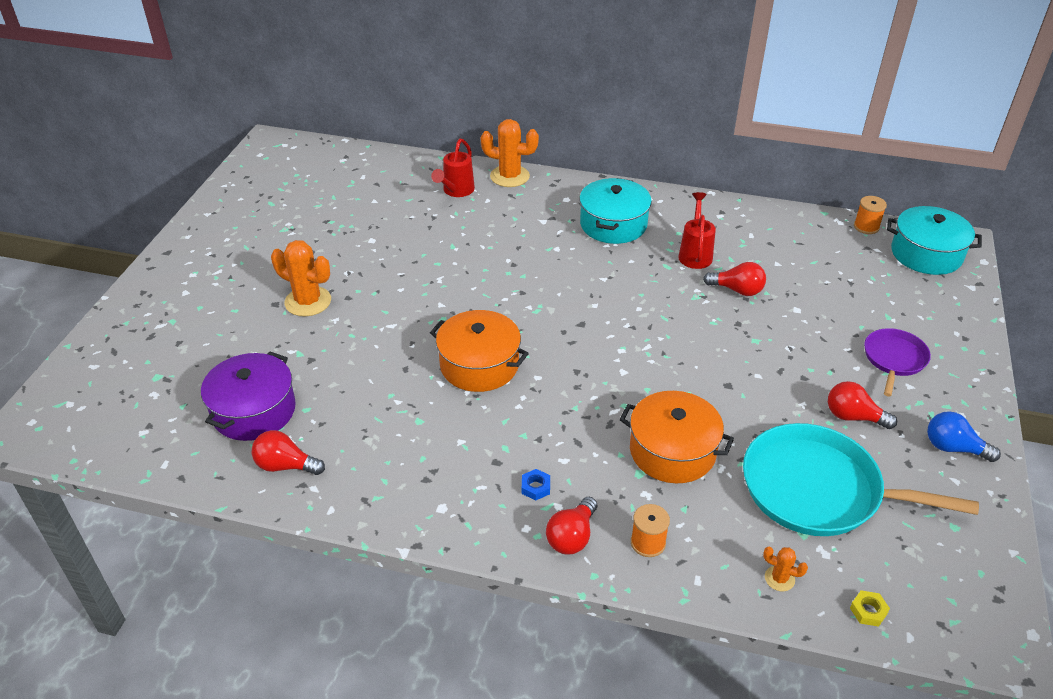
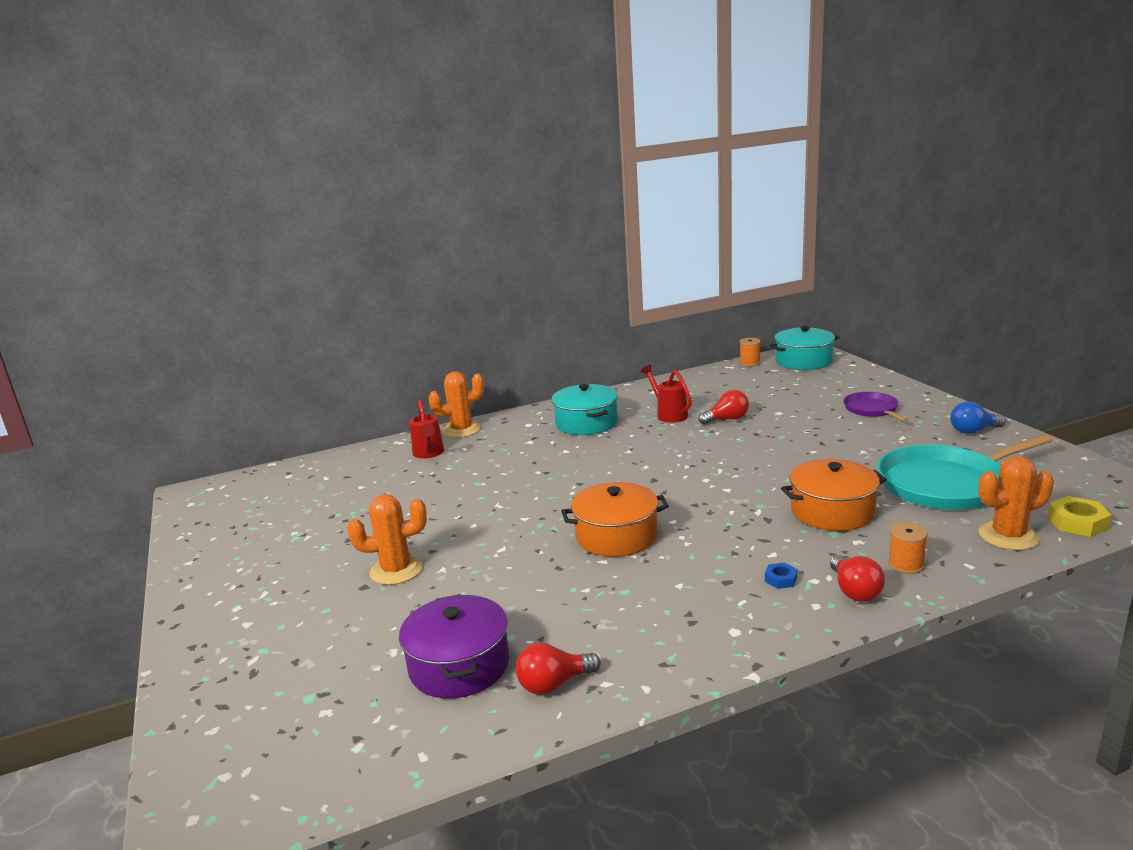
camera: 35 degrees left, 20 degrees down
orange cactus [763,547,808,591] -> orange cactus [979,456,1054,550], size x2.03
red light bulb [828,381,897,429] -> none
yellow nut [850,590,890,627] -> yellow nut [1047,496,1112,537], size x1.71

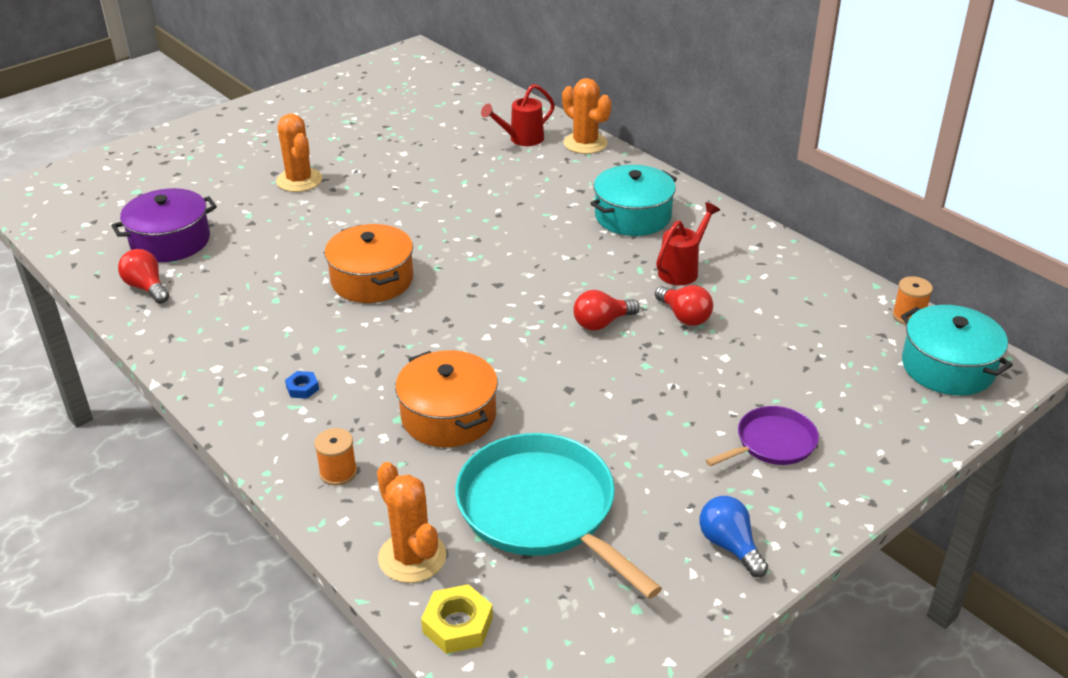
camera: 70 degrees right, 15 degrees up
red light bulb [830,555,885,602] -> red light bulb moved to [573,290,640,330]

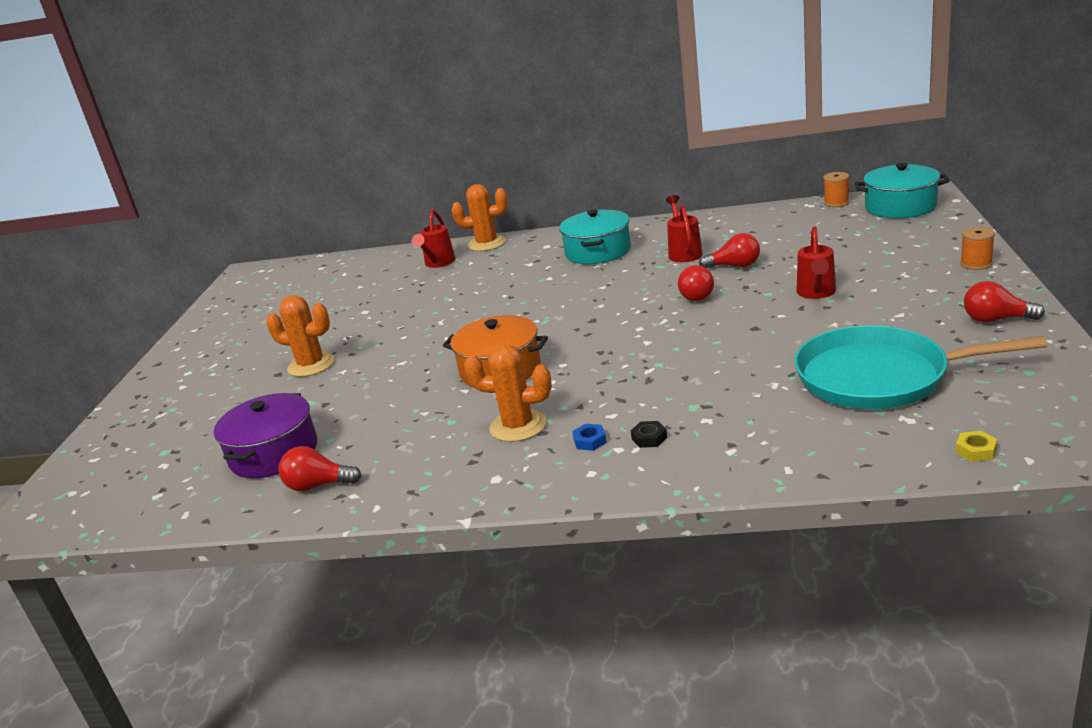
camera: 40 degrees left, 10 degrees down
orange spool [314,428,357,486] -> orange spool moved to [960,227,995,270]
orange cactus [377,462,447,583] -> orange cactus moved to [464,344,552,442]
orange pot [395,350,498,447] -> none
yellow nut [421,584,493,654] -> yellow nut [956,431,997,462], size x0.58
blue light bulb [699,496,768,577] -> red light bulb [964,281,1045,322]
purple pan [706,406,819,466] -> none
none -> black nut [631,421,667,448]
none -> red watering can [796,227,836,299]

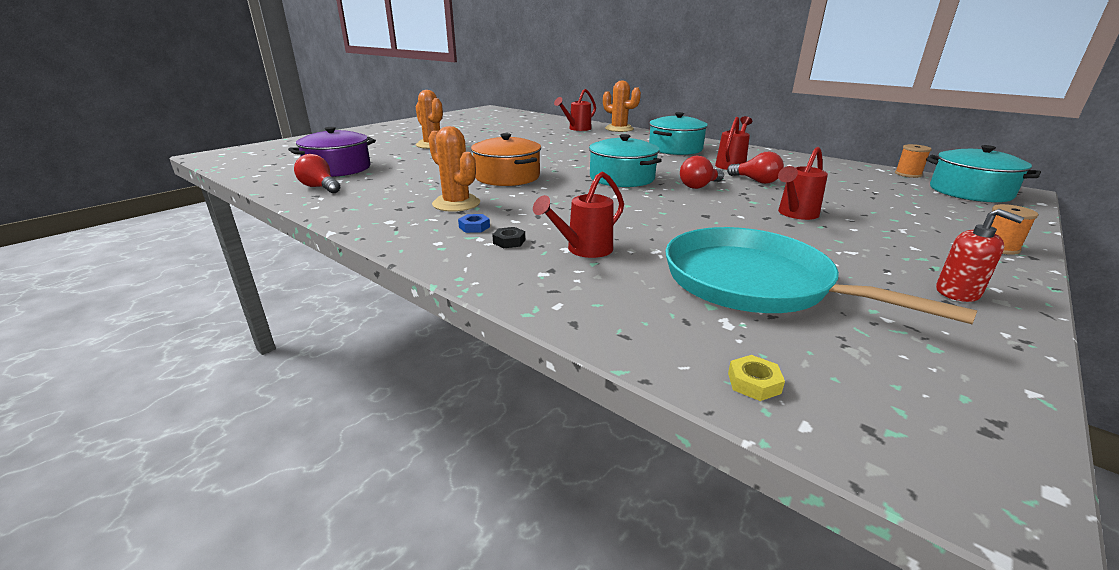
camera: 30 degrees right, 0 degrees up
red light bulb [964,281,1045,322] -> red soap dispenser [936,209,1024,302]
none -> red watering can [533,171,624,258]
none -> turquoise pot [589,134,662,187]

